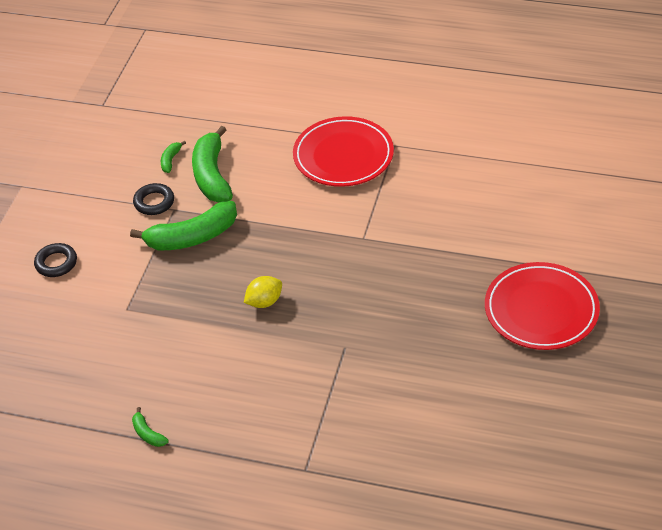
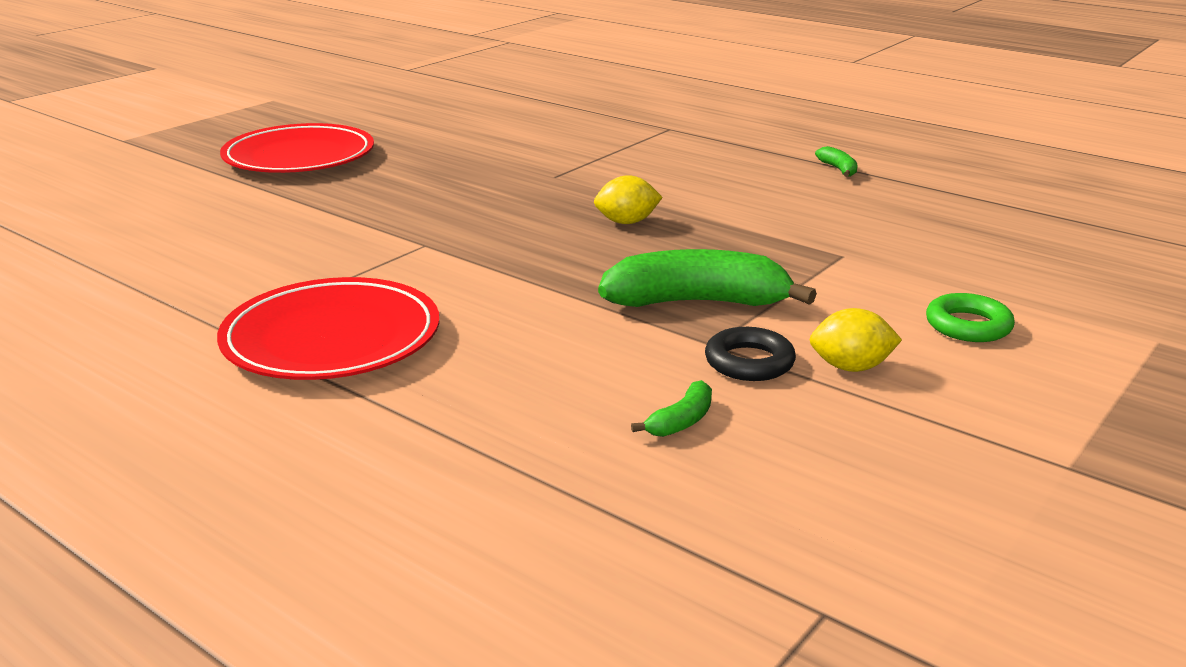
camera: 160 degrees left, 20 degrees down
black ring [34,243,77,277] -> green ring [926,293,1015,342]
green banana [192,126,233,202] -> none
none -> yellow lemon [810,308,902,372]

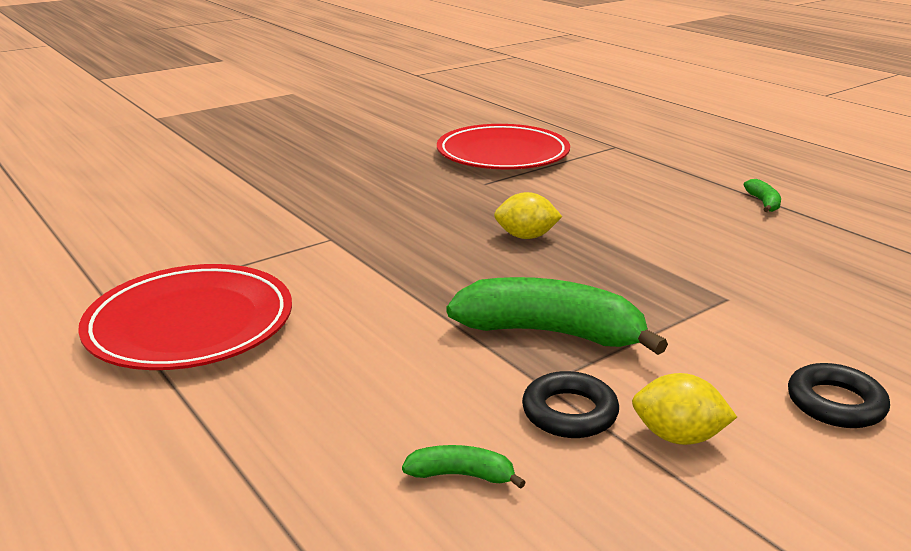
camera: 15 degrees right, 0 degrees up
red plate [220,123,374,173] -> red plate moved to [437,124,570,169]
green banana [631,380,712,437] -> green banana turned 135 degrees counterclockwise [402,445,526,489]
green ring [926,293,1015,342] -> black ring [788,363,890,428]

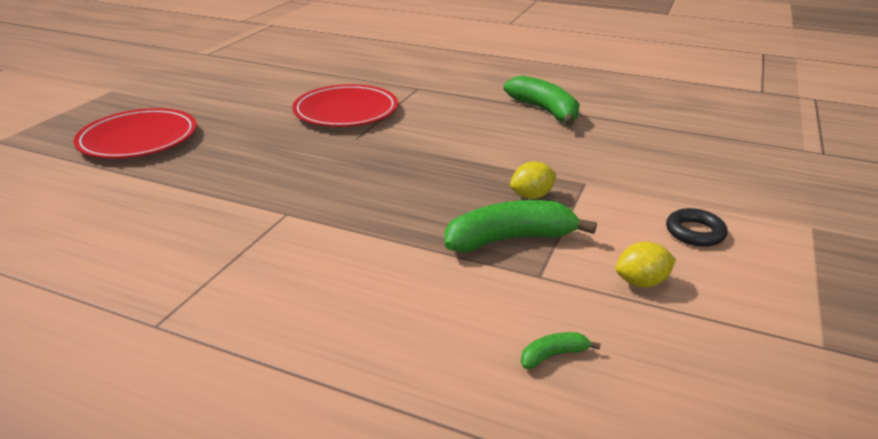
camera: 30 degrees left, 5 degrees up
red plate [78,264,292,370] -> red plate moved to [73,108,197,159]
yellow lemon [494,192,562,239] -> yellow lemon moved to [510,162,557,199]
black ring [522,371,619,438] -> none
green banana [743,179,781,212] -> green banana [504,75,580,126], size x2.26

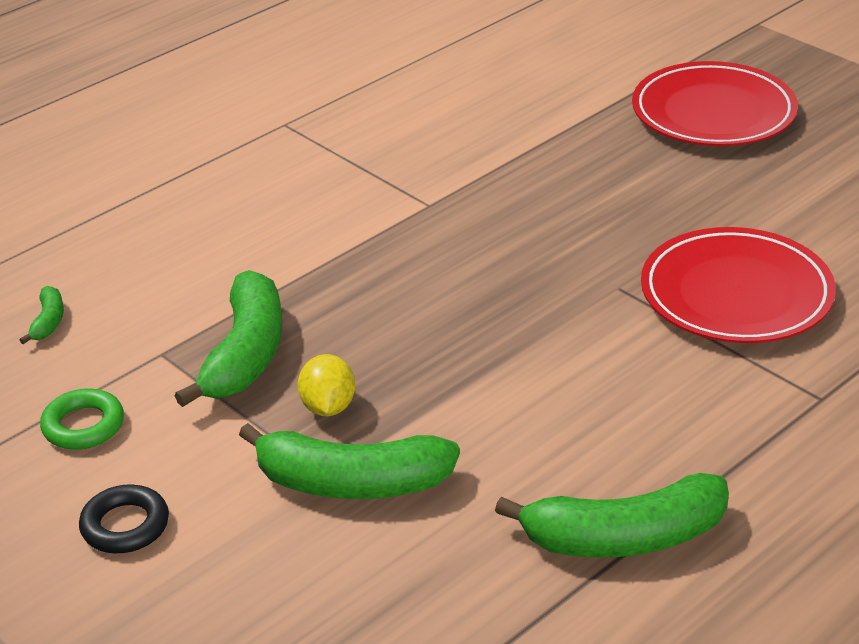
camera: 115 degrees right, 5 degrees up
yellow lemon [616,242,676,287] -> green ring [40,388,124,450]
none -> green banana [239,423,460,499]

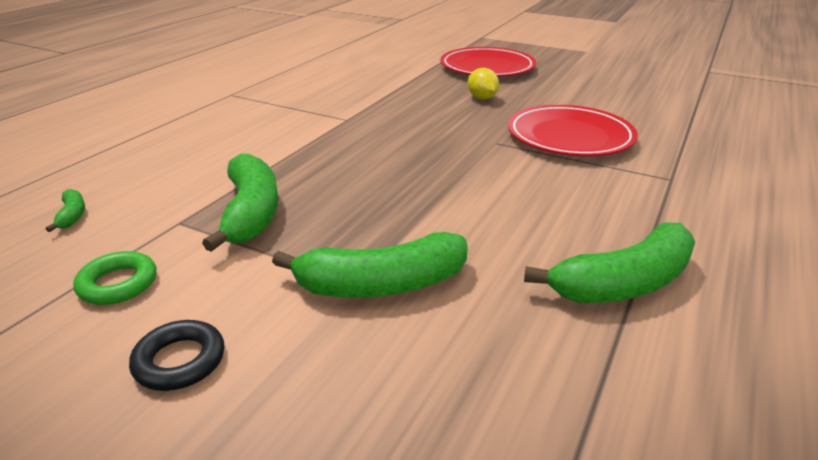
camera: 20 degrees left, 5 degrees down
yellow lemon [297,354,355,416] -> yellow lemon moved to [468,68,499,99]

